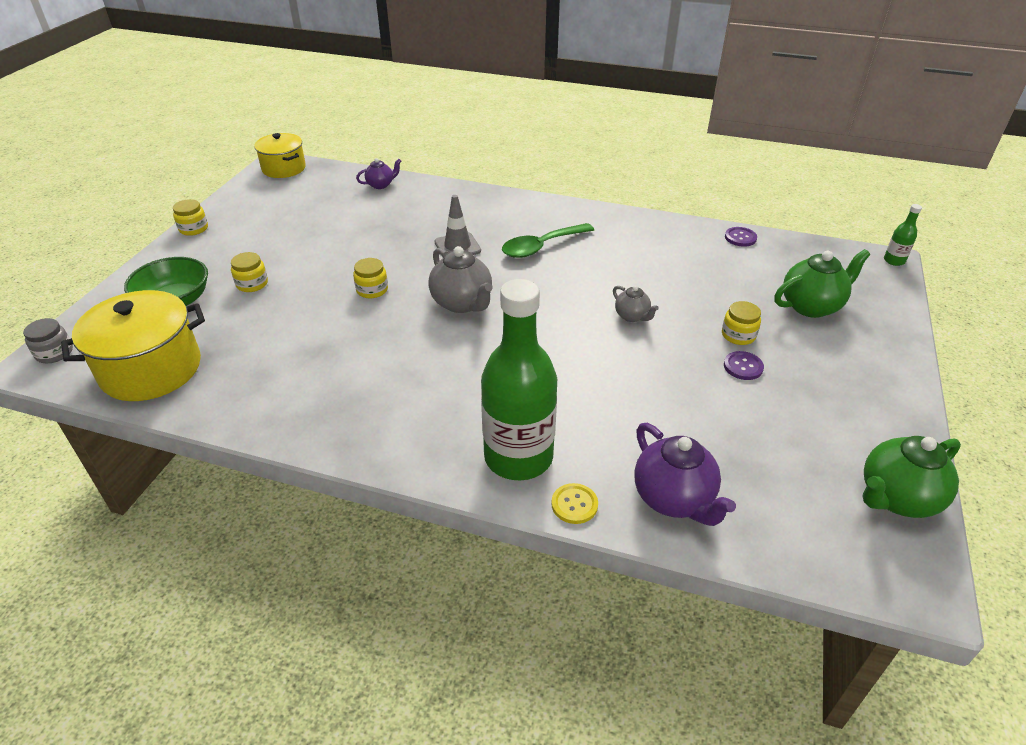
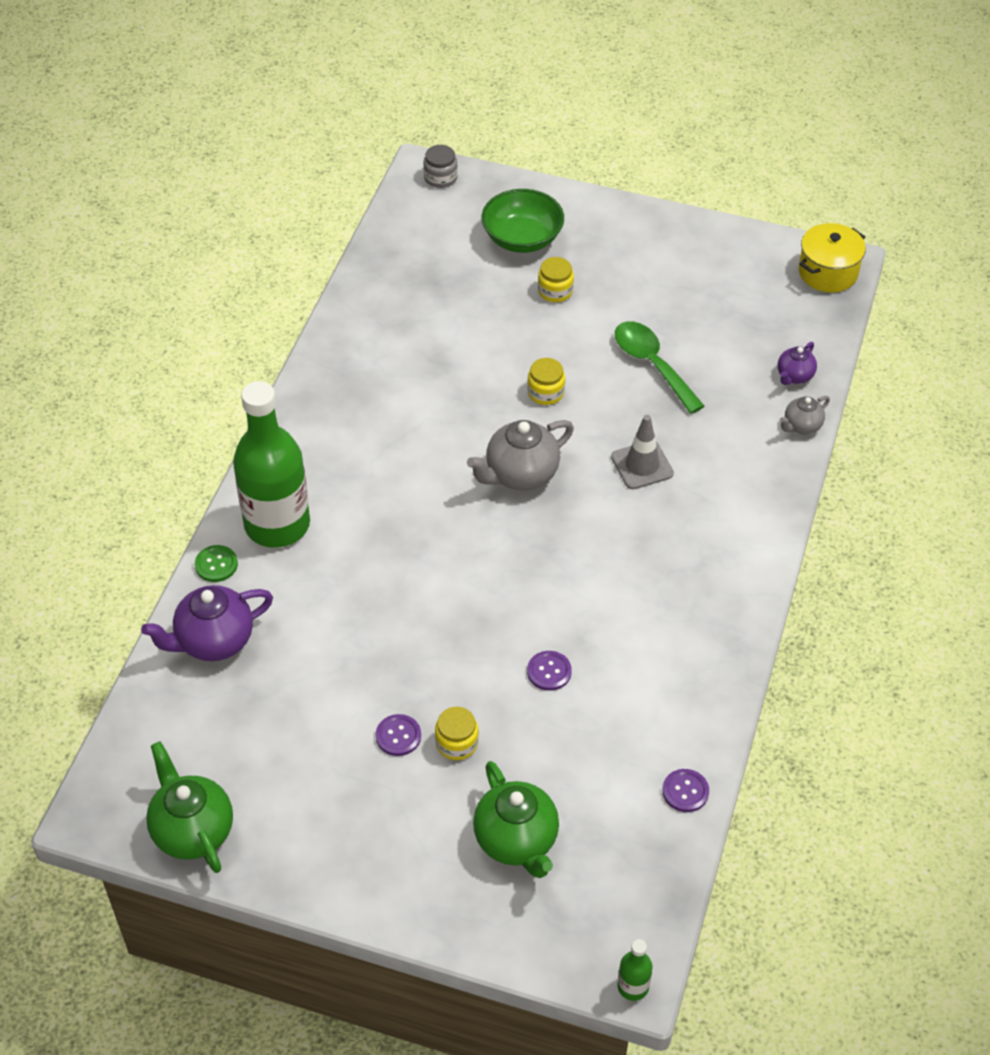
camera: 90 degrees right, 10 degrees up
yellow pot [61,290,205,401] -> none
yellow jar [173,199,208,236] -> none
purple teapot [356,158,401,189] -> purple teapot turned 60 degrees clockwise [778,342,817,385]
green spoon [502,223,594,258] -> green spoon moved to [615,321,704,414]
yellow button [551,483,598,524] -> green button [195,545,238,582]
grey teapot [613,285,659,322] -> grey teapot moved to [780,396,830,434]
none -> purple button [527,651,572,691]

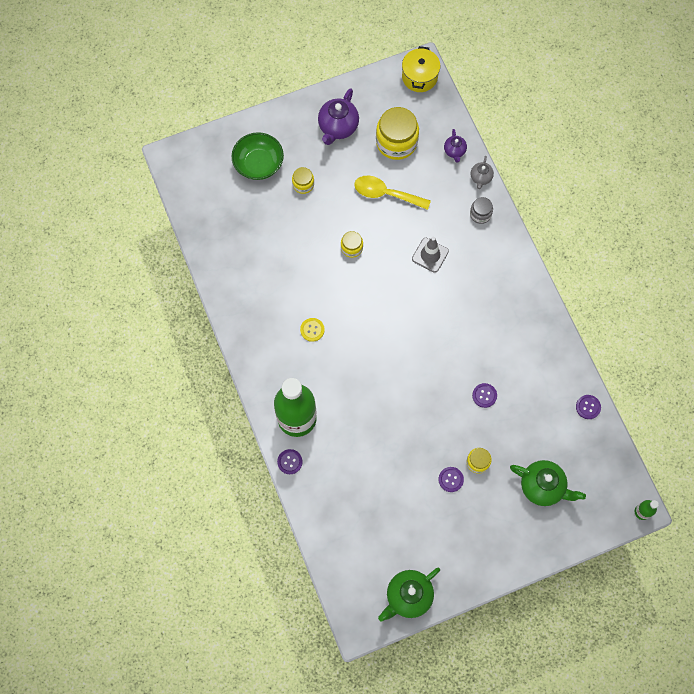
camera: 40 degrees left, 20 degrees up
purple teapot [141,585,273,661] -> purple teapot moved to [318,88,359,145]
green teapot [146,741,233,873] -> green teapot turned 60 degrees counterclockwise [378,568,440,622]
green button [195,545,238,582] -> purple button [277,449,303,474]
grey jar [423,145,458,188] -> grey jar moved to [470,197,493,224]
grey teapot [467,420,574,490] -> none
green spoon [615,321,704,414] -> yellow spoon [354,176,431,210]
none -> yellow button [300,318,325,342]
none -> yellow jar [376,107,419,160]

